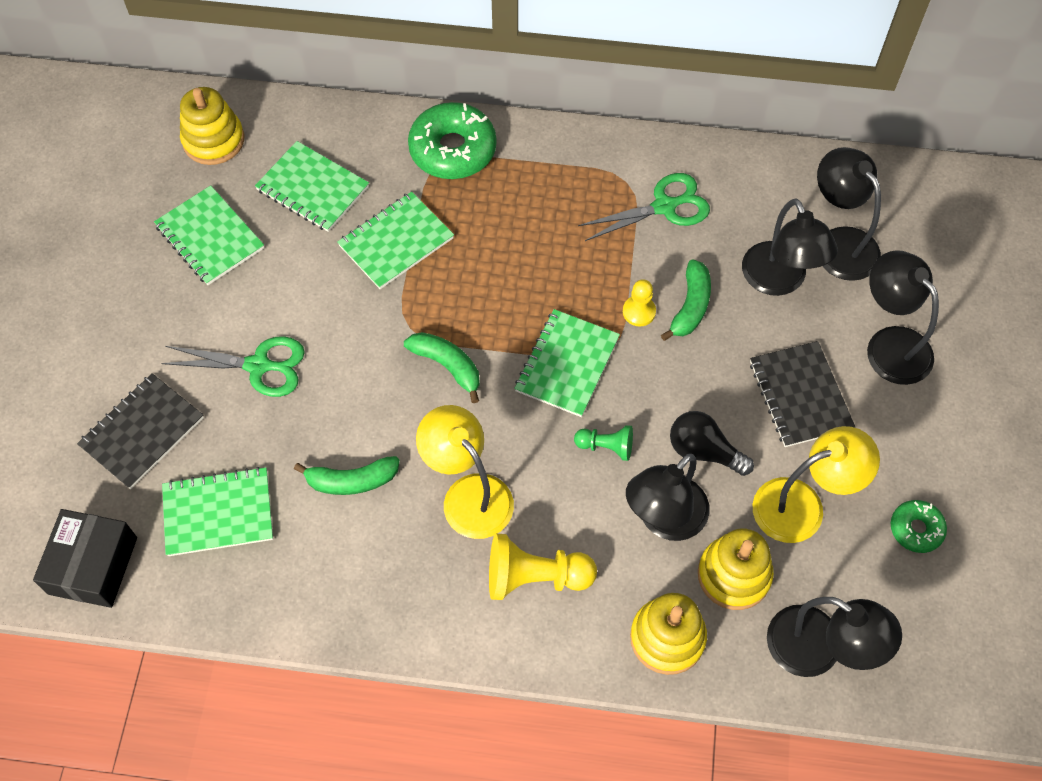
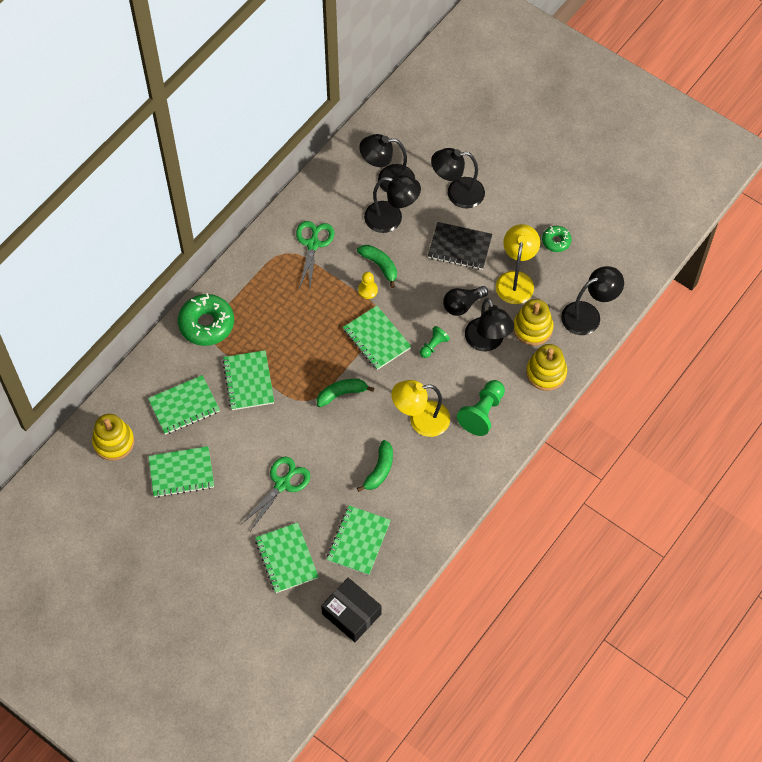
camera: 60 degrees left, 0 degrees up
black notebook [77,373,204,489] -> green notebook [255,522,319,593]
yellow pawn [489,534,597,600] -> green pawn [457,380,505,436]

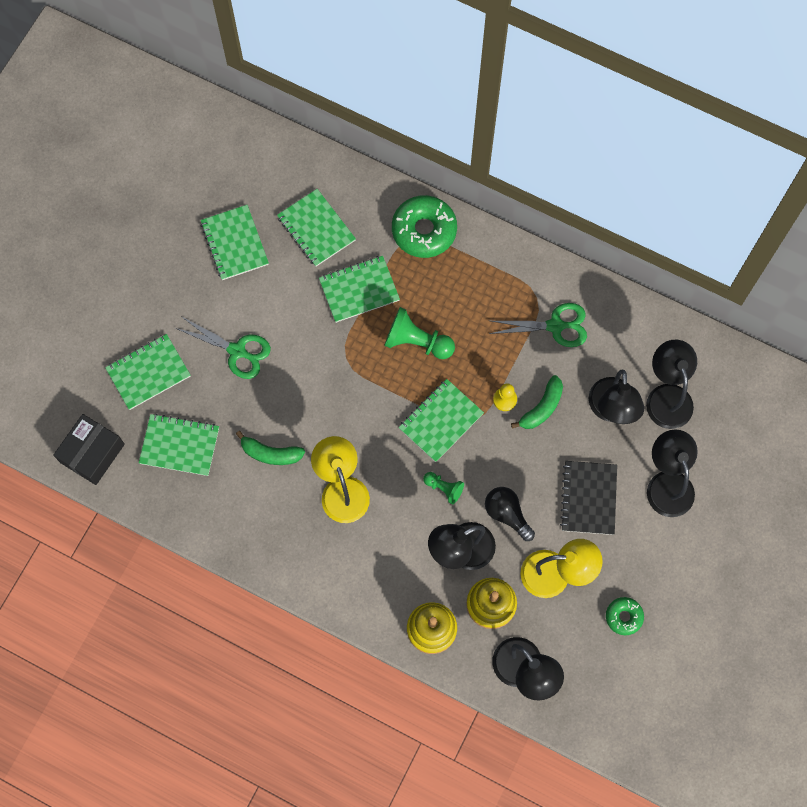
camera: 80 degrees right, 10 degrees up
yellow stacking toy [92,414,134,461] -> none
green banana [317,379,374,407] -> none
green pawn [457,380,505,436] -> green pawn moved to [384,307,455,359]

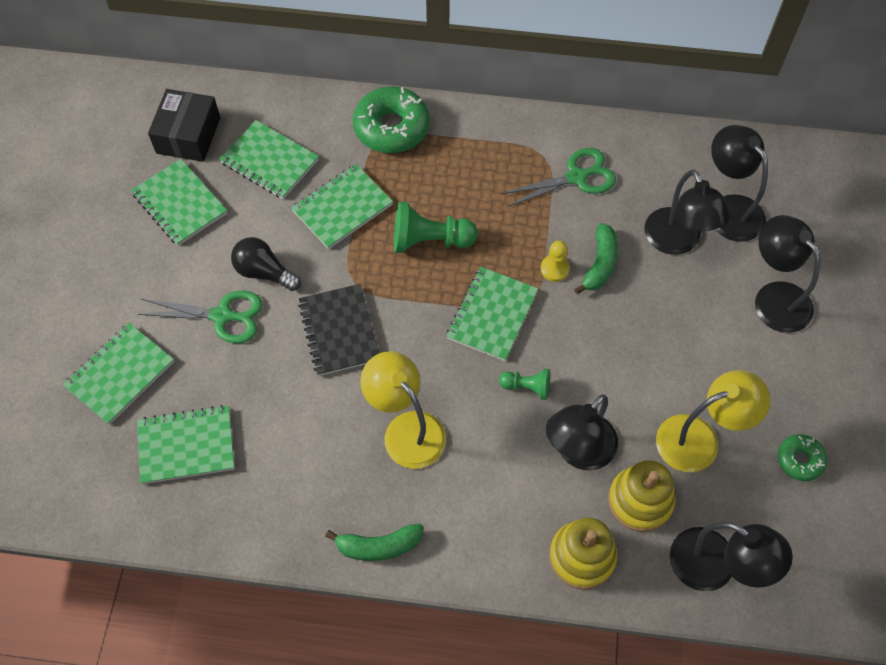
camera: 20 degrees left, 10 degrees down
black box [53,414,125,485] -> black box moved to [148,89,220,162]
green banana [236,431,305,465] -> green banana moved to [325,524,424,561]
black light bulb [485,487,535,541] -> black light bulb moved to [231,237,301,291]
black notebook [560,461,617,535] -> black notebook moved to [298,284,379,376]

